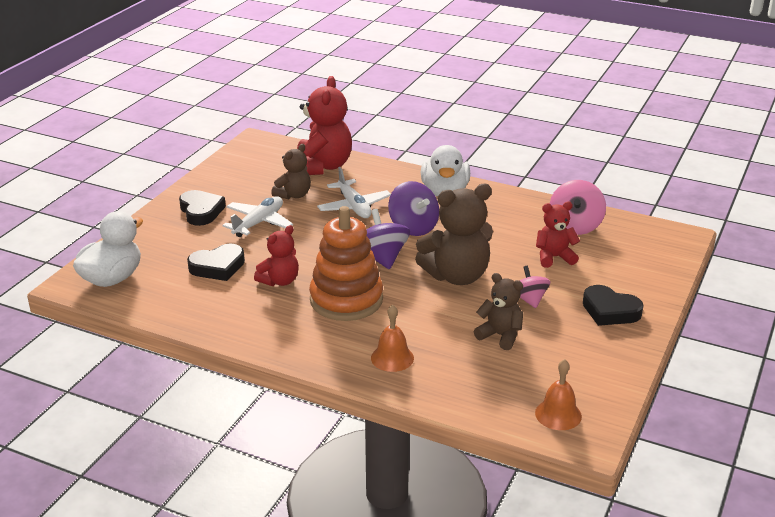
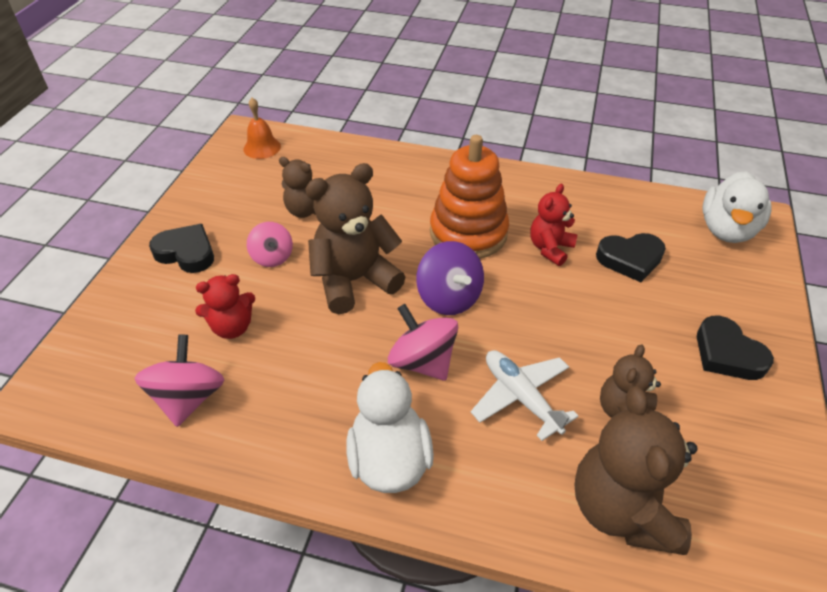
camera: 170 degrees right, 15 degrees up
black heart [187,244,245,281] -> black heart turned 150 degrees counterclockwise [596,233,666,282]
white plane [222,196,293,237] -> none
red teddy bear [297,76,352,175] -> brown teddy bear [575,386,698,555]
orange bell [371,304,414,372] -> none
purple spinning top [388,181,439,236] -> pink spinning top [388,304,458,381]

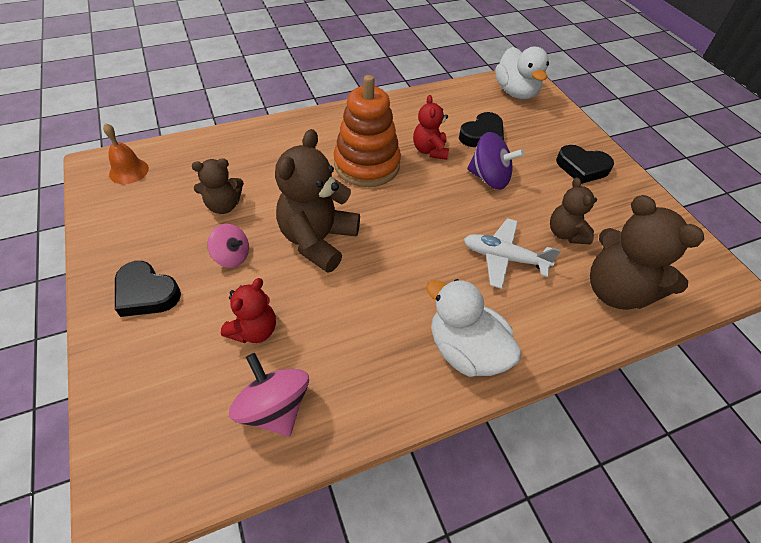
camera: 40 degrees left, 5 degrees up
black heart [149,224,214,273] -> black heart turned 135 degrees counterclockwise [115,261,181,317]
pink spinning top [388,304,458,381] -> none
purple spinning top [416,241,484,315] -> purple spinning top moved to [467,132,524,190]

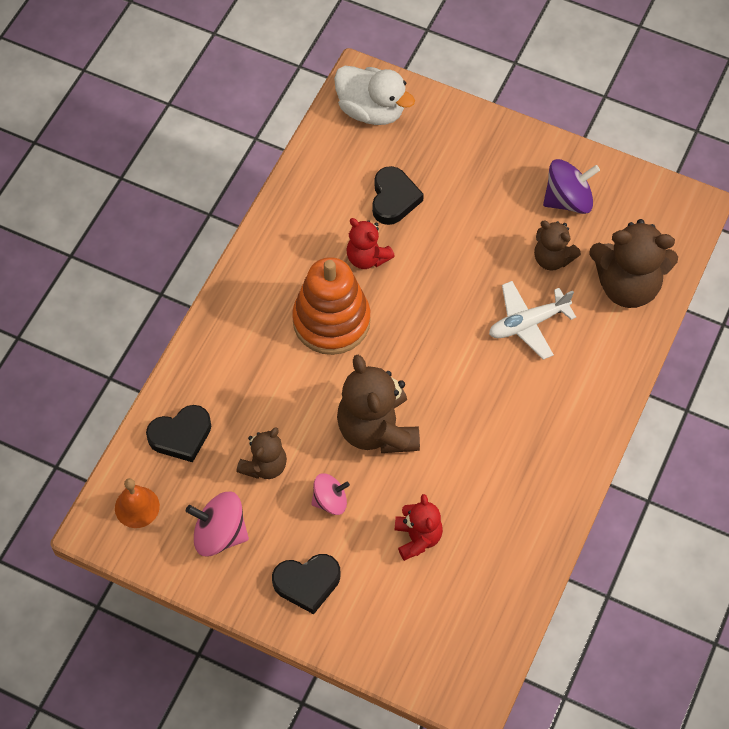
camera: 40 degrees left, 10 degrees up
pink spinning top [229,353,309,436] -> pink spinning top moved to [186,491,249,556]
white duck [426,279,522,377] -> none
purple spinning top [467,132,524,190] -> purple spinning top moved to [543,159,600,214]
black heart [556,145,614,184] -> black heart moved to [146,405,211,462]

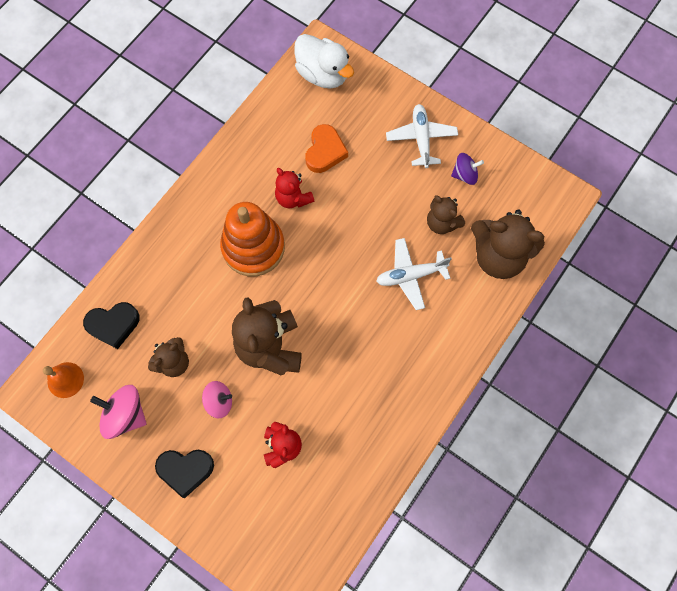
camera: 10 degrees right, 10 degrees up
black heart [372,166,424,225] -> orange heart [305,124,348,173]
purple spinning top [543,159,600,214] -> purple spinning top [451,153,484,185], size x0.66
none -> white plane [386,104,458,168]

